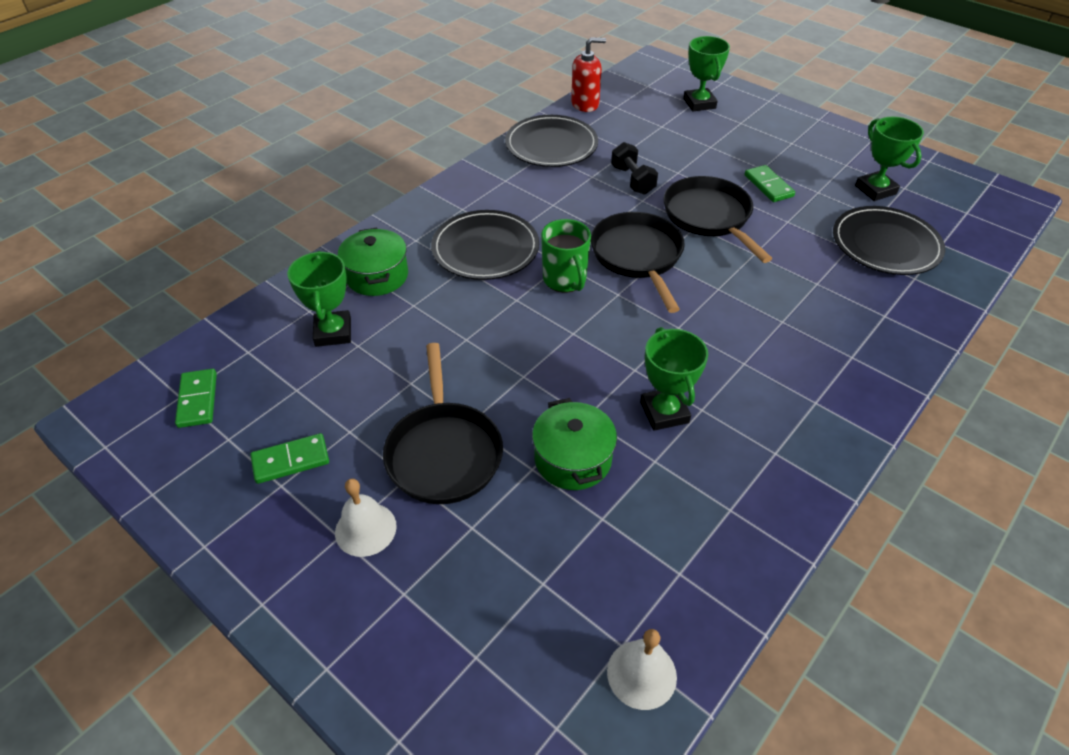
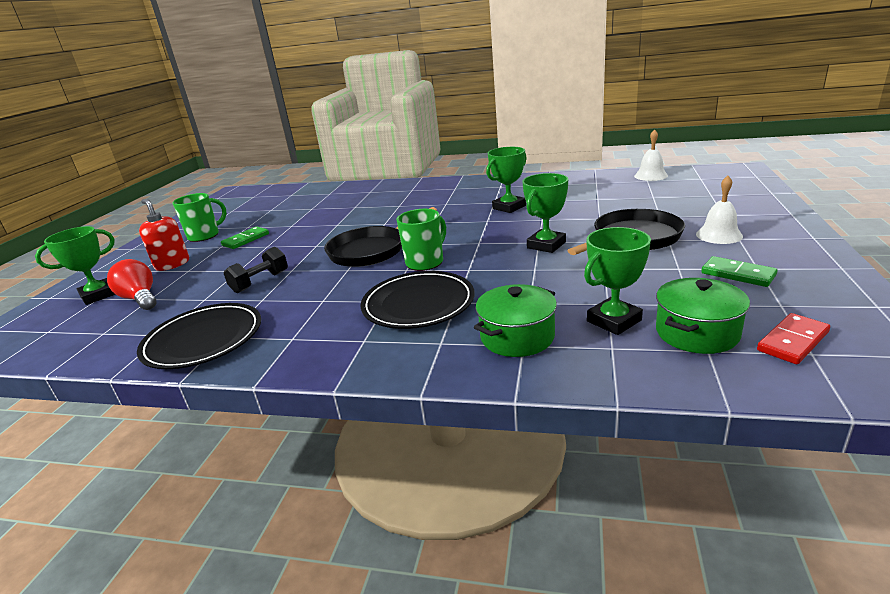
camera: 115 degrees left, 20 degrees down
green domino [175,369,217,428] -> red domino [757,313,830,364]
green pot [532,398,617,490] -> green pot moved to [656,278,750,354]
red soap dispenser [571,37,606,112] -> red soap dispenser moved to [139,199,189,271]
black pan [663,176,772,263] -> none
black plate [833,206,945,275] -> none
green trophy [855,117,924,201] -> green trophy moved to [522,173,568,253]
none -> red light bulb [107,259,156,310]
none -> green mug [172,193,227,242]

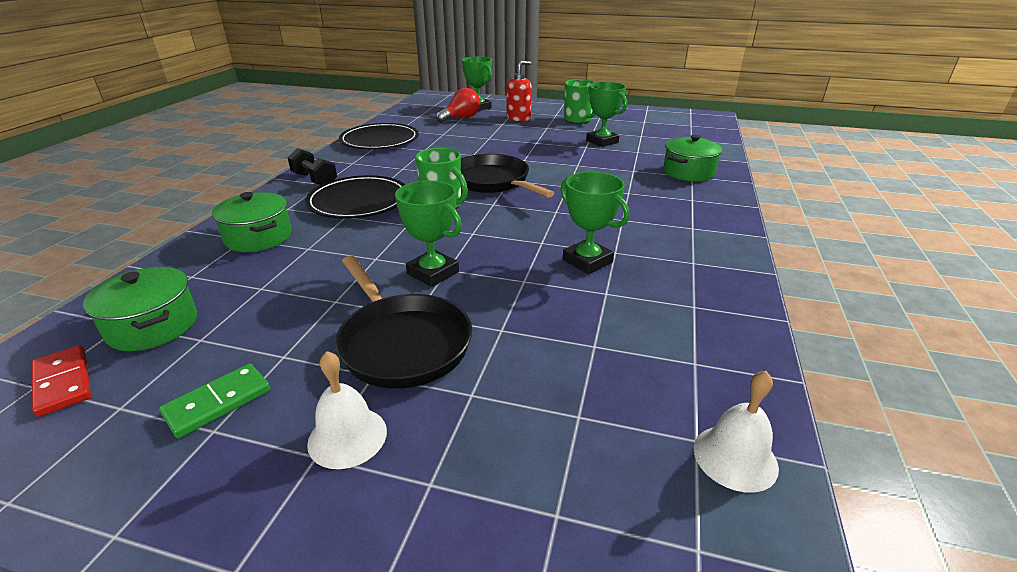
camera: 90 degrees right, 5 degrees up
green domino [221,226,269,249] -> none
black dumbbell [224,247,288,293] -> black dumbbell moved to [288,148,337,185]
green trophy [584,227,651,335] -> green trophy moved to [586,82,627,147]
none -> green pot [663,135,722,181]

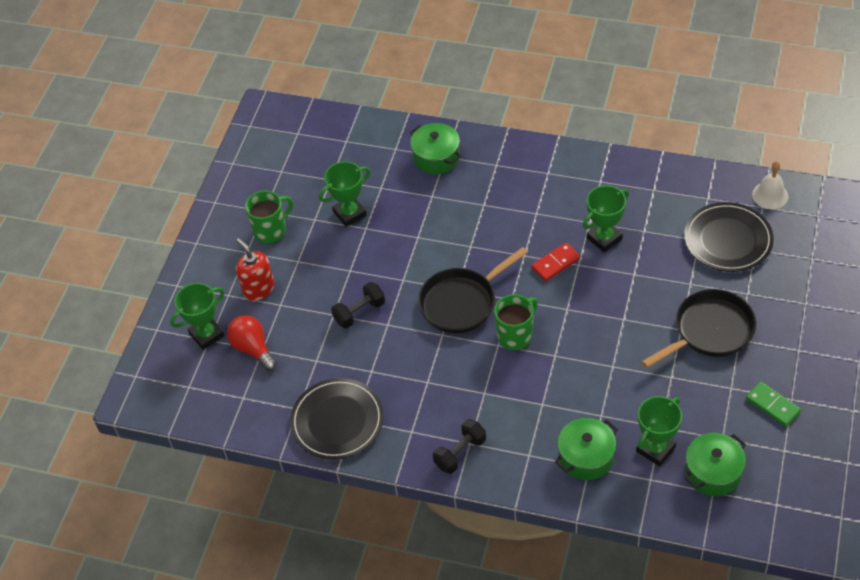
camera: 85 degrees left, 20 degrees up
red domino [32,345,91,417] -> red domino moved to [531,242,581,281]
black plate [305,175,405,219] -> black plate moved to [684,202,774,272]
white bell [307,351,387,469] -> none
green trophy [395,181,462,287] -> green trophy moved to [636,396,682,466]
none -> black dumbbell [331,282,385,328]

